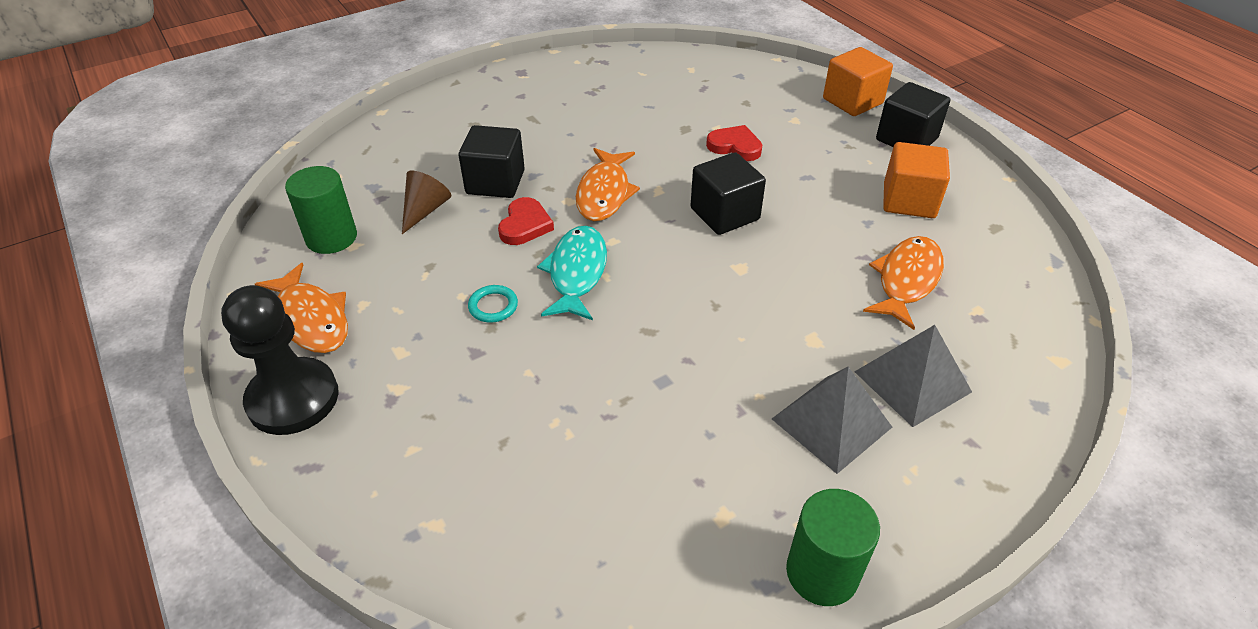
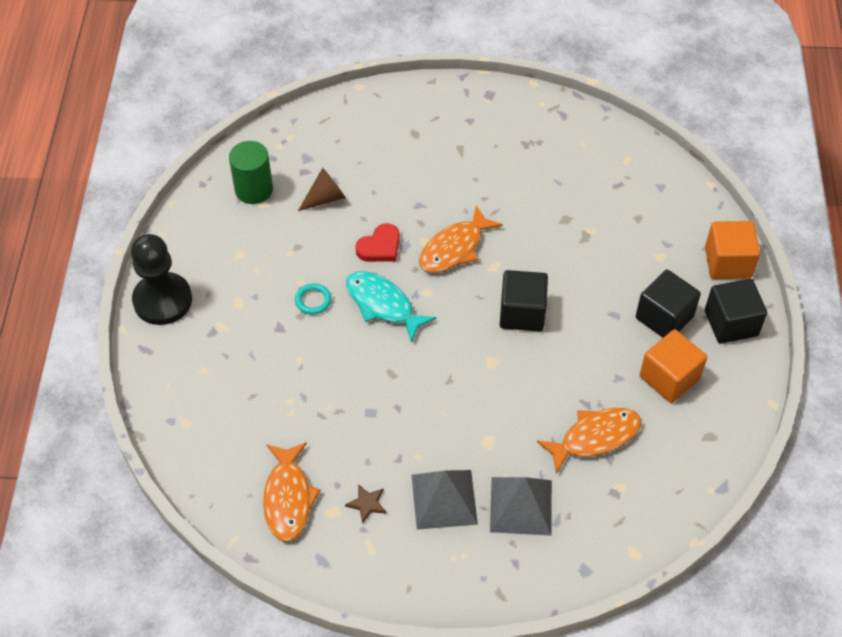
camera: 35 degrees right, 10 degrees up
orange fish [255,263,348,353] -> orange fish moved to [263,442,321,542]
black cube [459,125,525,198] -> black cube moved to [636,270,701,338]
turquoise fish [537,226,607,320] -> turquoise fish turned 90 degrees counterclockwise [346,271,436,342]
red heart [706,125,762,161] -> none
green cylinder [786,489,880,606] -> none
none -> brown star [345,484,387,524]

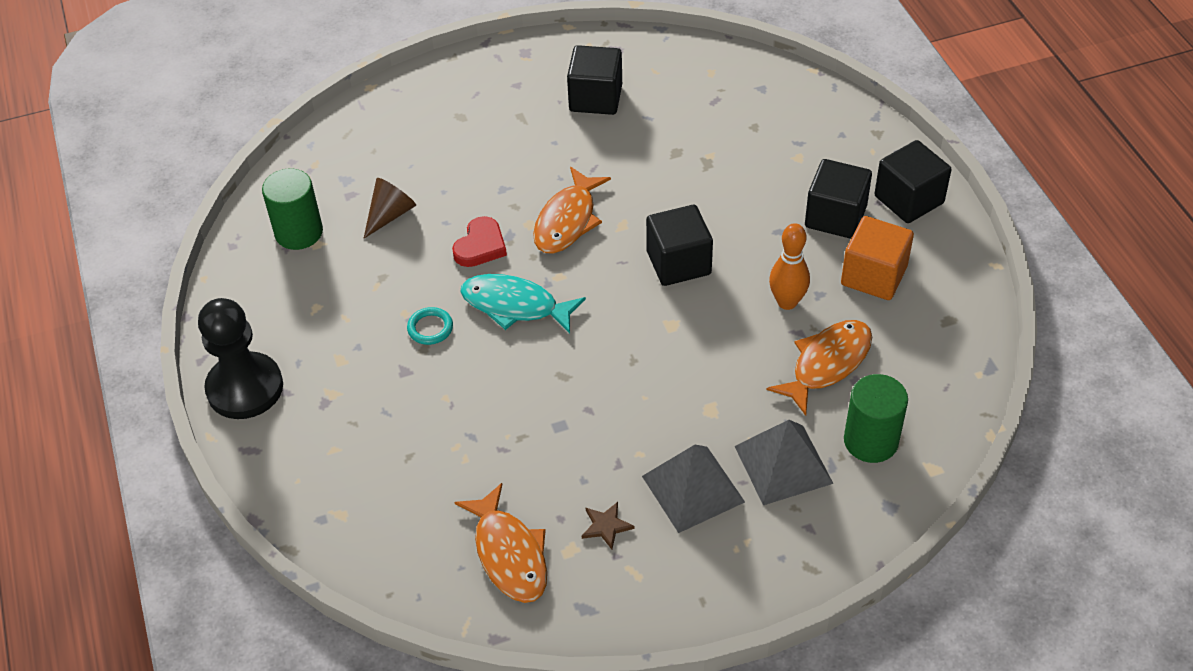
camera: 20 degrees left, 5 degrees down
orange cube [705,221,760,279] -> none
none -> black cube [567,45,622,115]
none -> orange bowling pin [769,223,810,310]
none -> green cylinder [844,374,908,463]

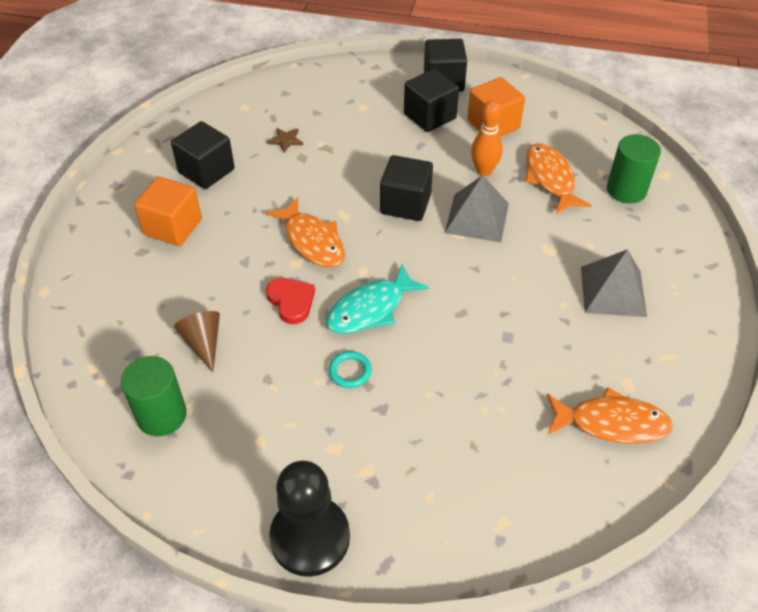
camera: 60 degrees left, 0 degrees up
brown star [582,502,635,549] -> brown star moved to [267,128,303,153]
grey pyramid [735,420,834,505] -> grey pyramid moved to [445,175,509,242]
none -> orange cube [134,177,202,246]

